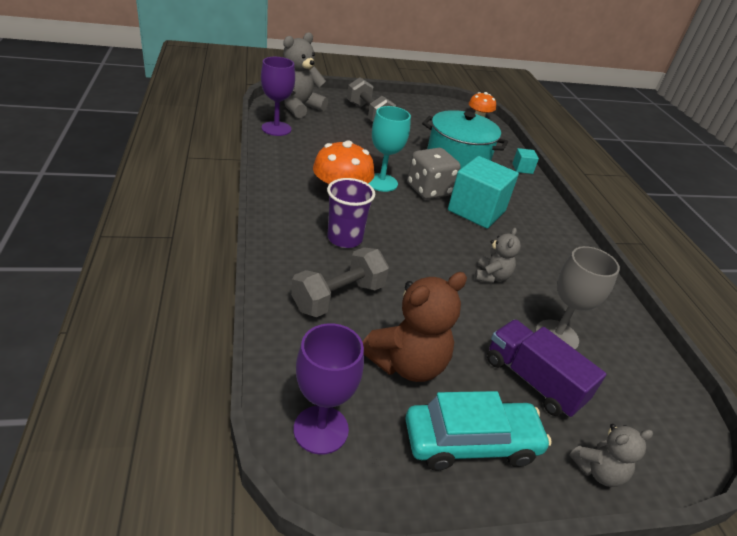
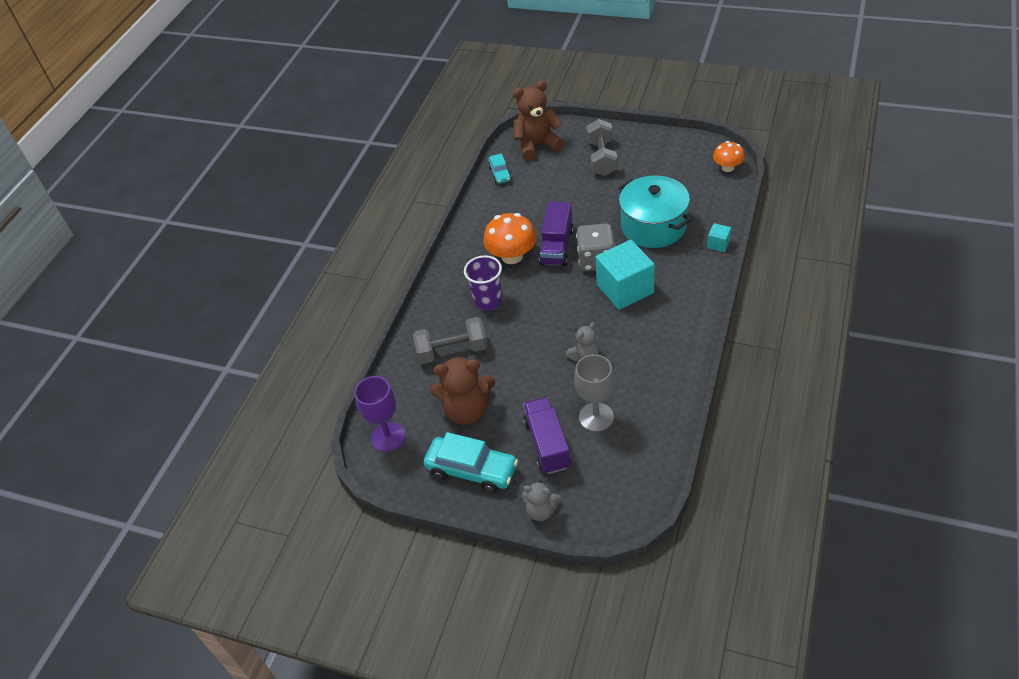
camera: 40 degrees right, 10 degrees up
purple goblet [261,57,295,136] -> turquoise car [488,153,512,184]
grey teddy bear [283,32,328,118] -> brown teddy bear [513,81,564,161]
turquoise goblet [368,106,411,192] -> purple truck [539,202,574,266]

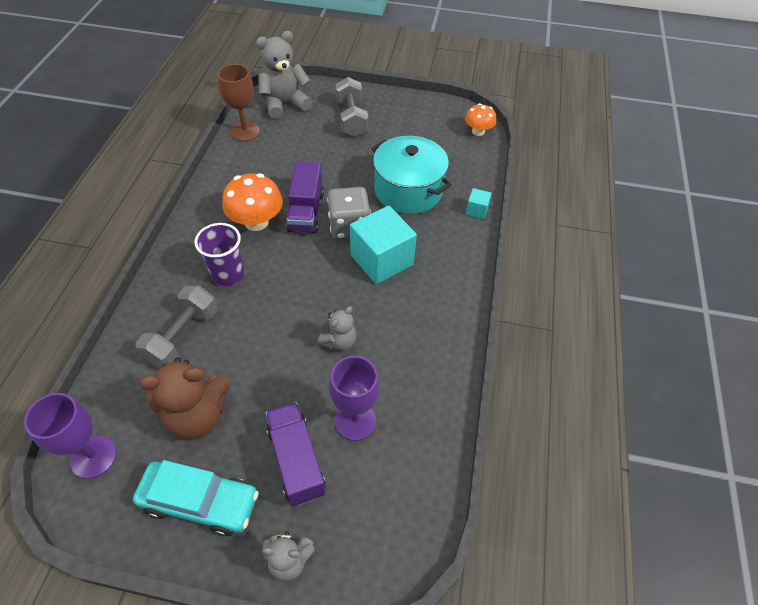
camera: 15 degrees left, 5 degrees up
grey dumbbell [413,317,487,364] -> grey dumbbell turned 45 degrees counterclockwise [135,286,218,368]
turquoise car [488,153,512,184] -> brown goblet [217,64,260,141]
brown teddy bear [513,81,564,161] -> grey teddy bear [256,31,312,119]
grey goblet [574,354,614,432] -> purple goblet [329,356,379,441]

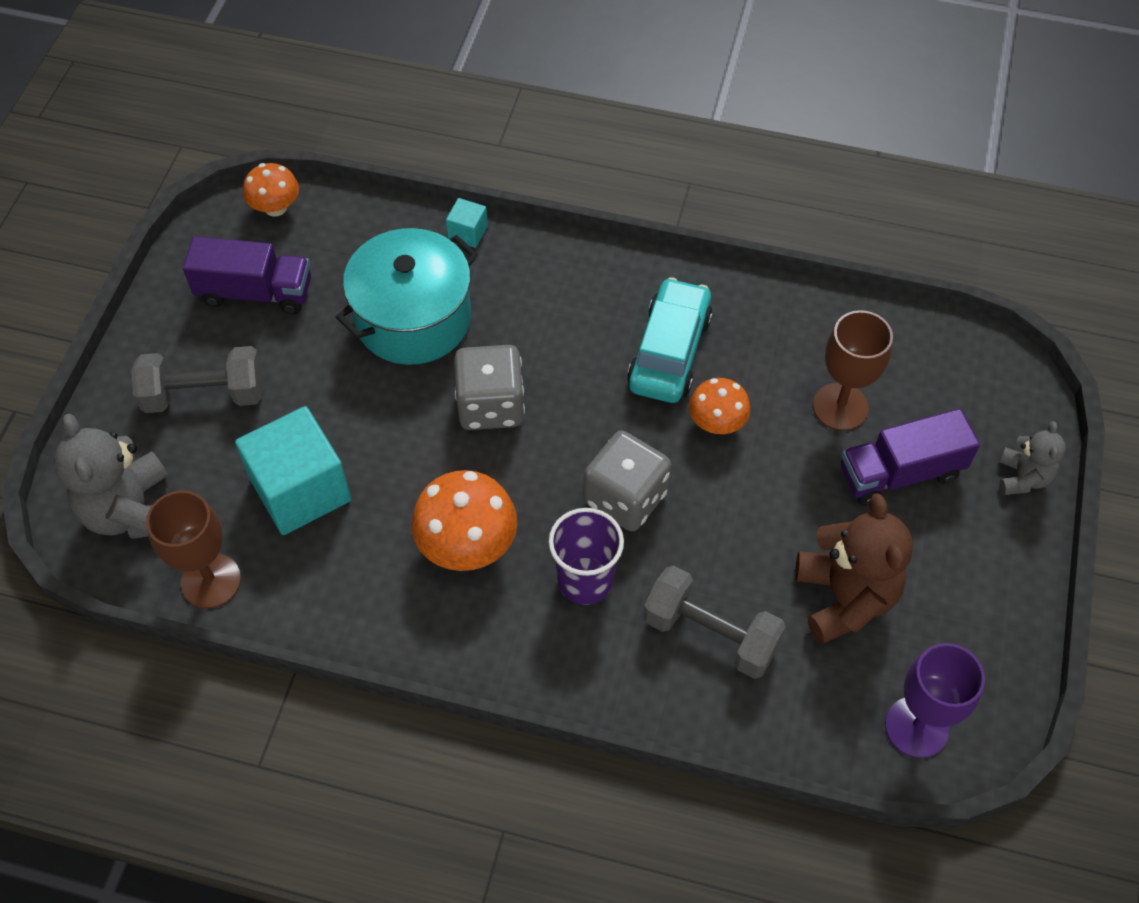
camera: 85 degrees left, 5 degrees up
turquoise car [133,460,259,536] -> turquoise car moved to [627,277,713,403]
purple truck [286,162,324,234] -> purple truck moved to [183,236,311,314]
grey teddy bear [317,306,357,351] -> orange mushroom [689,378,750,434]
purple goblet [329,356,379,441] -> brown goblet [813,310,893,431]
turquoise cube [350,206,417,284] -> turquoise cube moved to [235,406,351,535]
none -> grey dice [583,431,671,532]

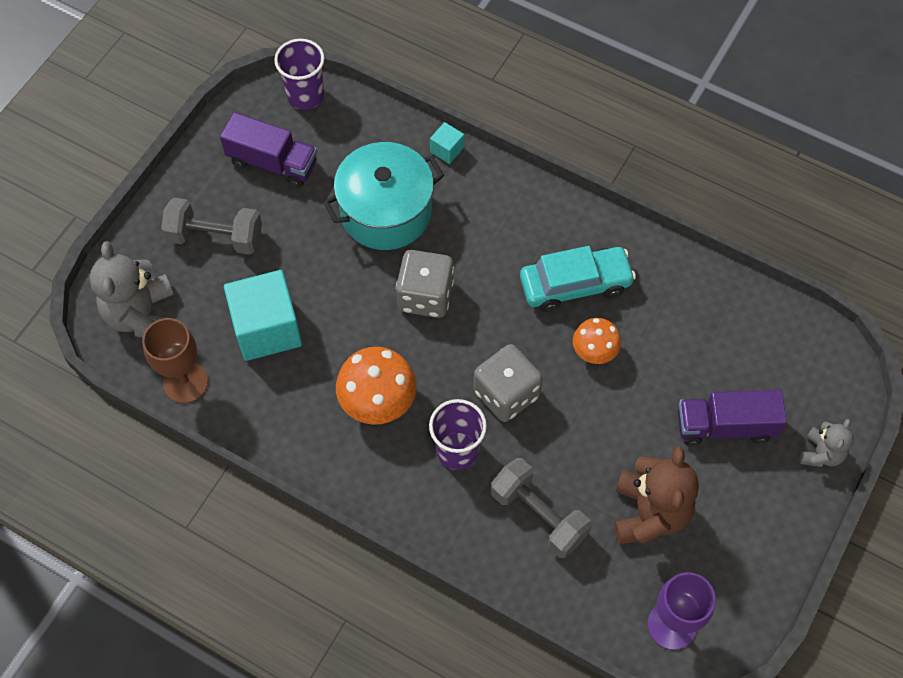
camera: 15 degrees right, 5 degrees up
orange mushroom [243,163,299,217] -> purple cup [274,39,325,110]
turquoise car [627,277,713,403] -> turquoise car turned 45 degrees clockwise [520,246,636,312]
brown goblet [813,310,893,431] -> none

